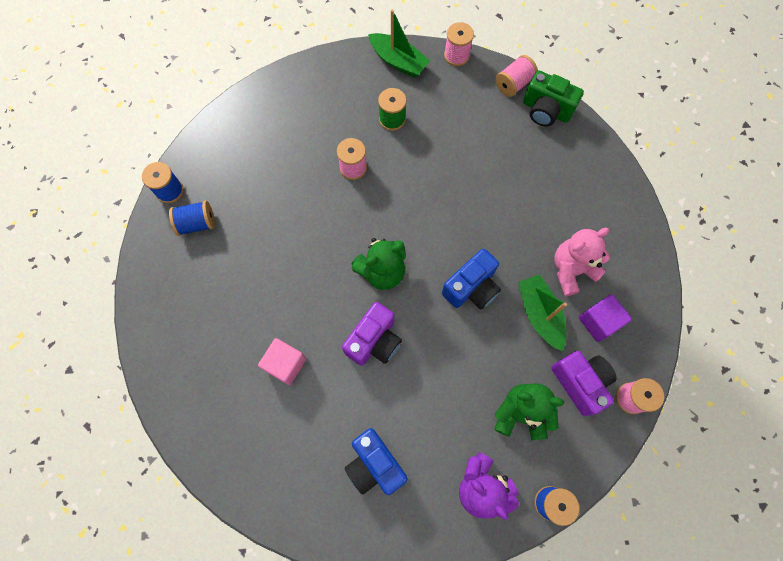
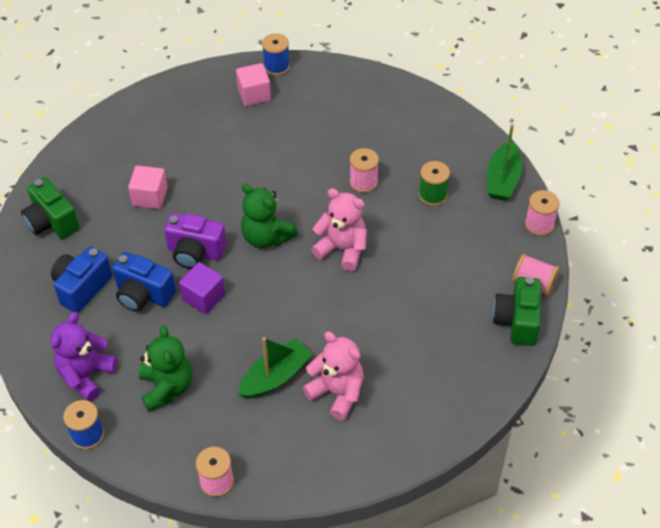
camera: 70 degrees right, 20 degrees down
blue spool [169,201,215,236] -> pink cube [236,63,271,106]
blue camera [442,249,501,310] -> blue camera moved to [112,252,176,312]
purple camera [551,351,617,416] -> none
purple cube [579,294,632,342] -> purple cube moved to [179,262,225,314]
none -> green camera [21,177,79,239]
none -> pink teddy bear [311,188,367,271]

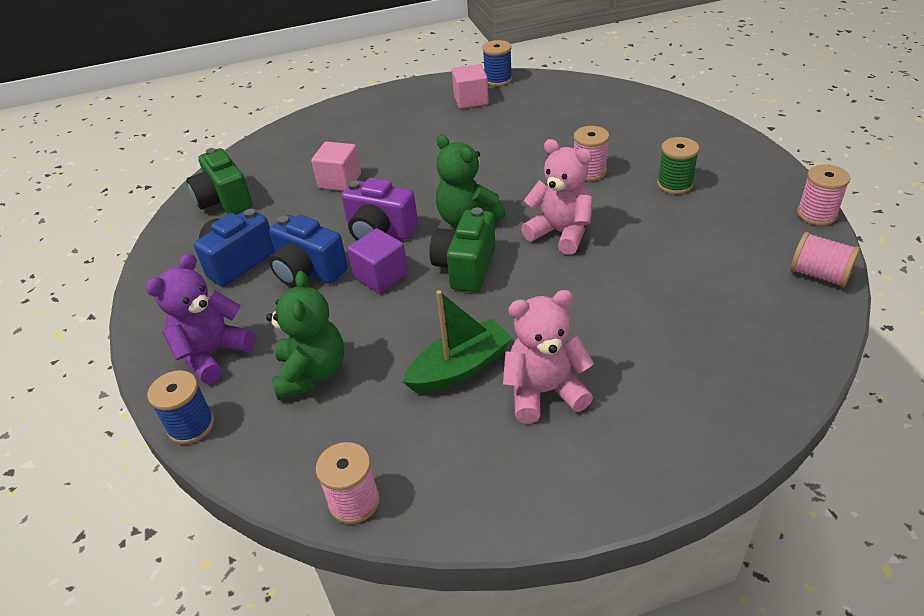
camera: 10 degrees right, 10 degrees down
pink teddy bear [303,332,364,420] -> pink teddy bear turned 60 degrees counterclockwise [503,290,594,424]
green boat [487,124,522,201] -> none
green camera [493,277,542,346] -> green camera moved to [430,208,496,292]

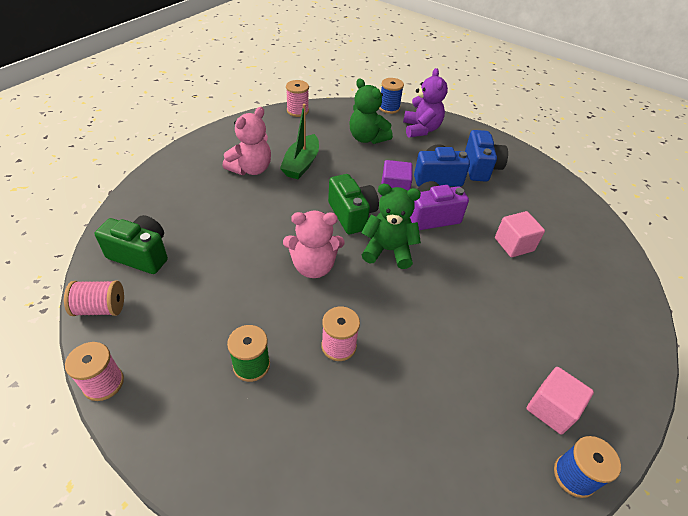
camera: 135 degrees right, 5 degrees up
green camera [186,148,253,214] -> green camera moved to [95,215,168,274]

